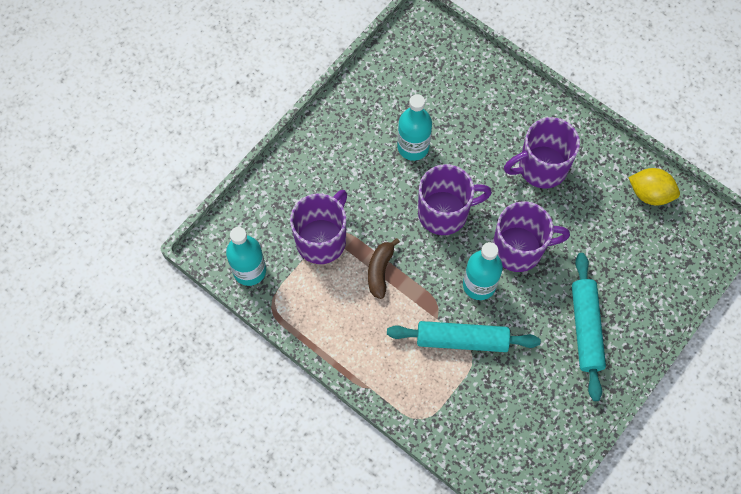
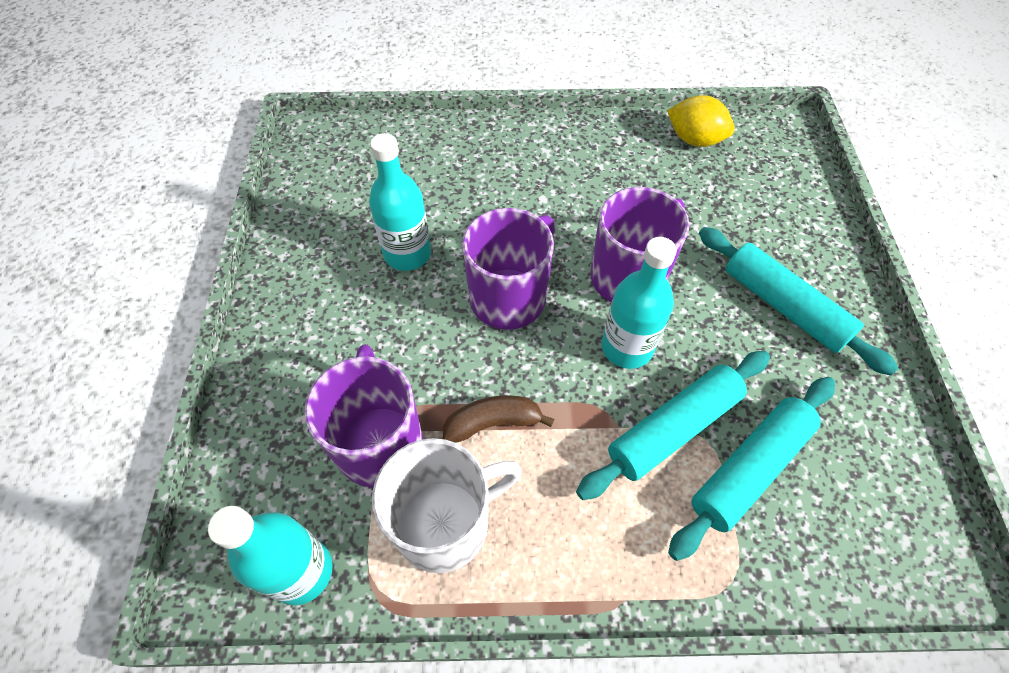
camera: 40 degrees left, 10 degrees down
brown banana [368,238,400,299] -> brown banana turned 105 degrees clockwise [443,395,554,443]
purple mug [504,117,580,188] -> none
yellow lemon [628,168,680,205] -> yellow lemon turned 45 degrees clockwise [667,95,735,147]
none -> white mug [372,438,522,573]
none -> turquoise rolling pin [668,377,835,561]

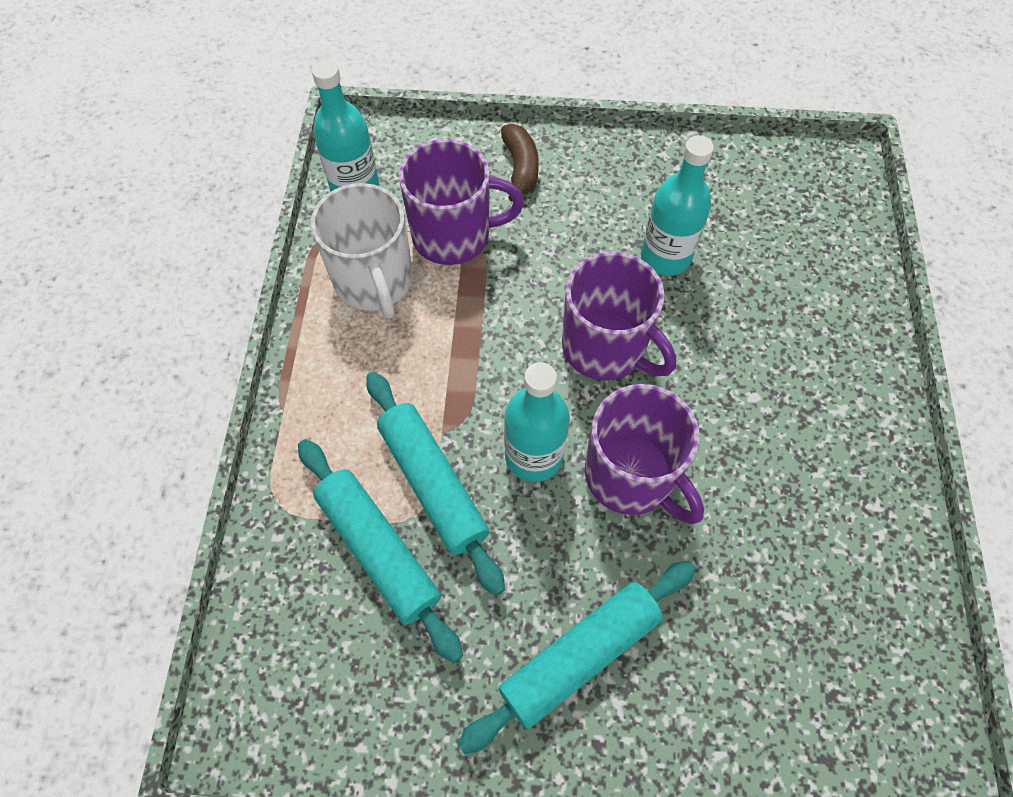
camera: 95 degrees right, 5 degrees up
brown banana [443,395,554,443] -> brown banana moved to [501,124,539,202]
yellow lemon [667,95,735,147] -> none

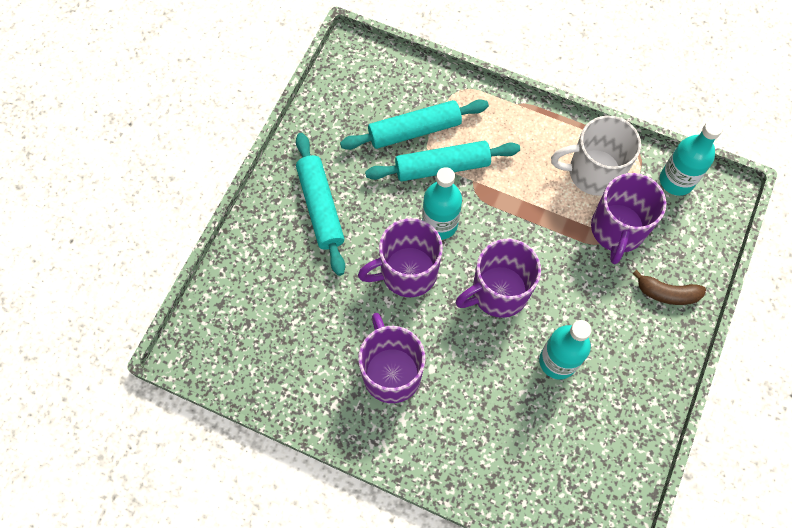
camera: 110 degrees right, 5 degrees up
none -> purple mug [358,313,425,403]

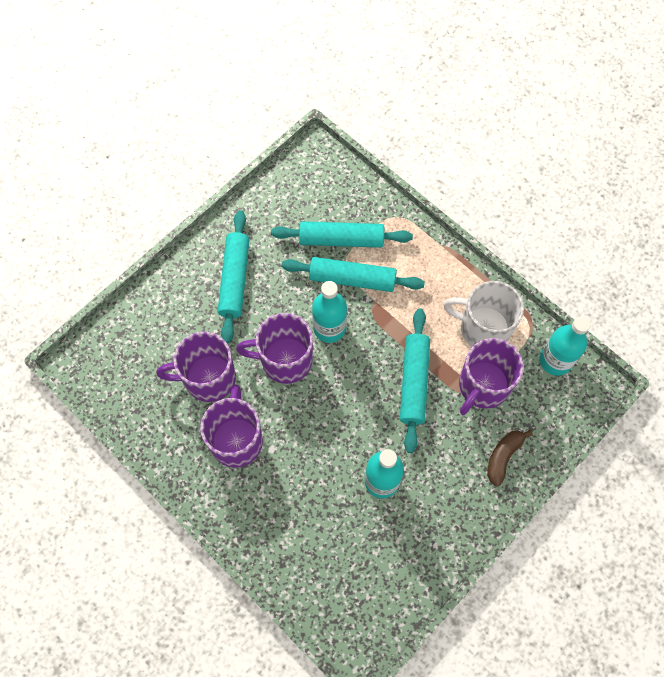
camera: 20 degrees right, 0 degrees up
purple mug [456,239,541,318] -> purple mug moved to [157,332,236,402]
brown banana [632,270,706,305] -> brown banana turned 90 degrees clockwise [487,430,533,486]
none -> turquoise rolling pin [400,309,430,453]

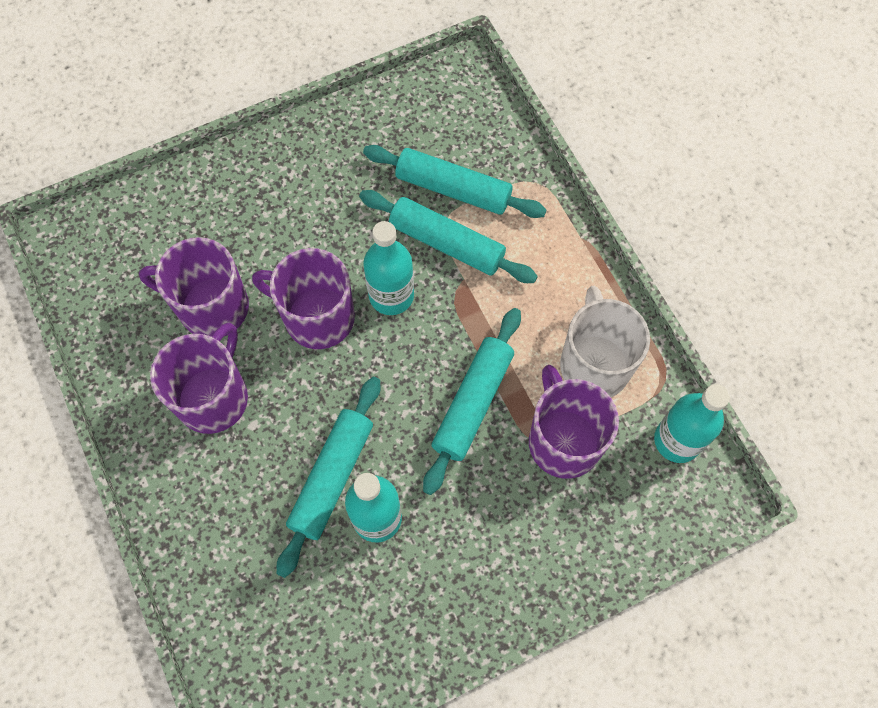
camera: 20 degrees right, 0 degrees up
turquoise rolling pin [218,210,250,343] -> turquoise rolling pin moved to [277,377,381,578]
white mug [444,281,524,347] -> white mug turned 45 degrees clockwise [560,286,650,397]
purple mug [459,338,524,415] -> purple mug turned 105 degrees clockwise [529,365,619,479]
brown banana [487,430,533,486] -> none

